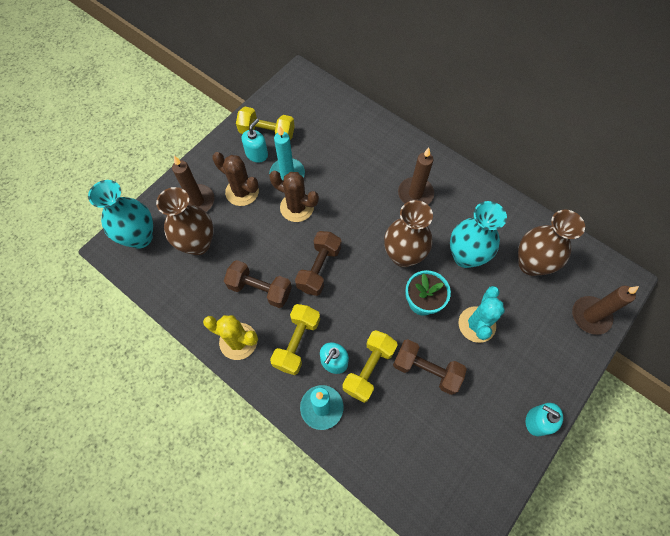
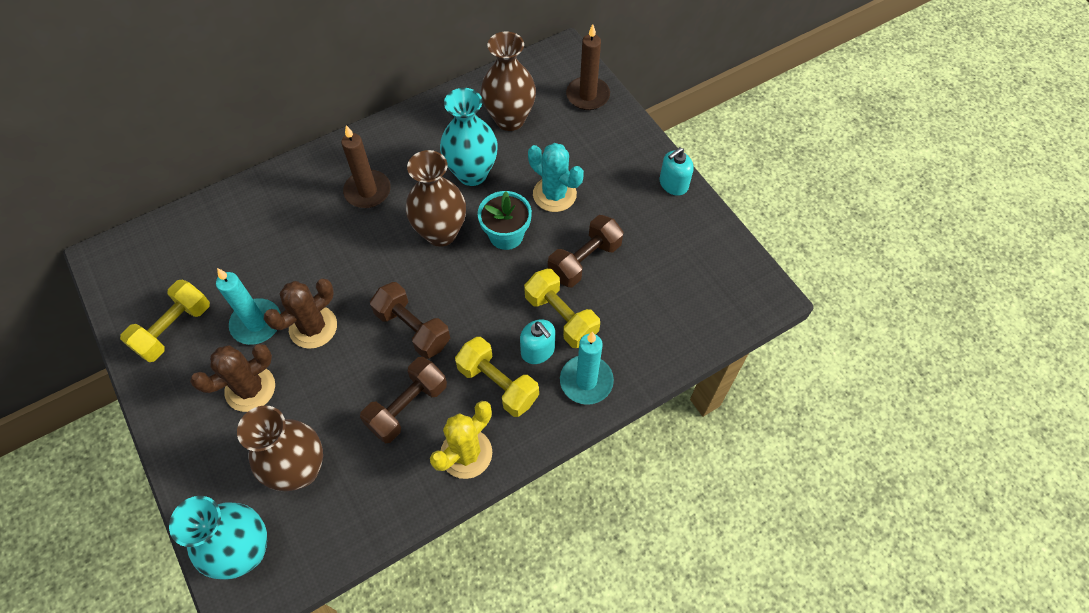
camera: 70 degrees left, 5 degrees down
brown candle [172,156,215,212] -> none
turquoise soap dispenser [242,119,268,163] -> none

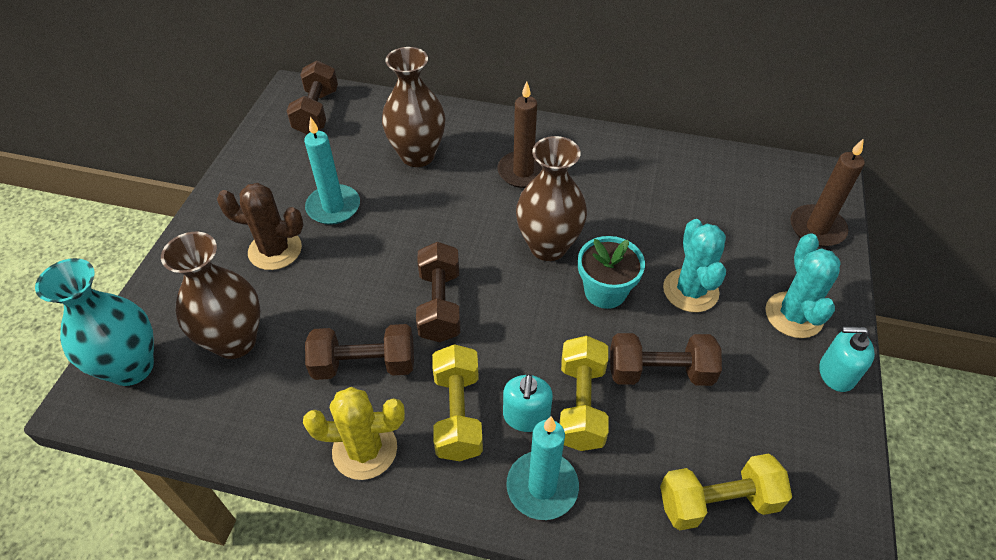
camera: 45 degrees right, 10 degrees down
yellow dumbbell [120,279,210,362] -> yellow dumbbell moved to [660,454,792,530]
brown cactus [264,279,337,349] -> none
turquoise vase [440,88,498,186] -> none
brown vase [481,31,536,131] -> brown vase moved to [382,47,446,167]
none -> brown dumbbell [287,61,338,134]
none -> turquoise cactus [765,233,841,338]

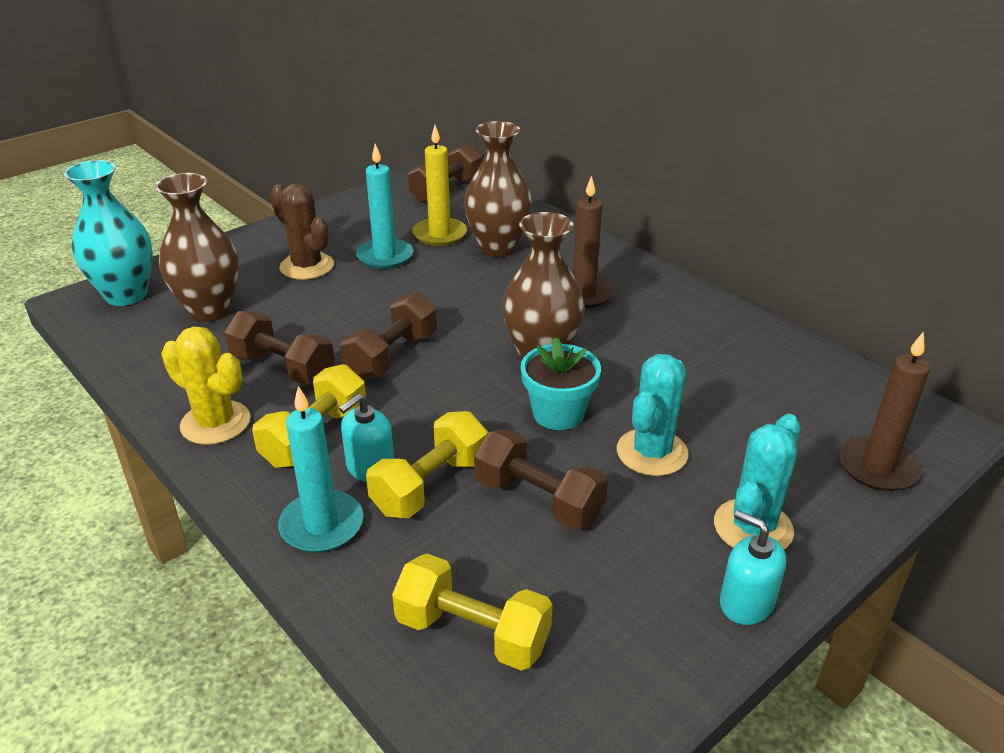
camera: 35 degrees right, 15 degrees down
none -> yellow candle [412,125,467,246]

